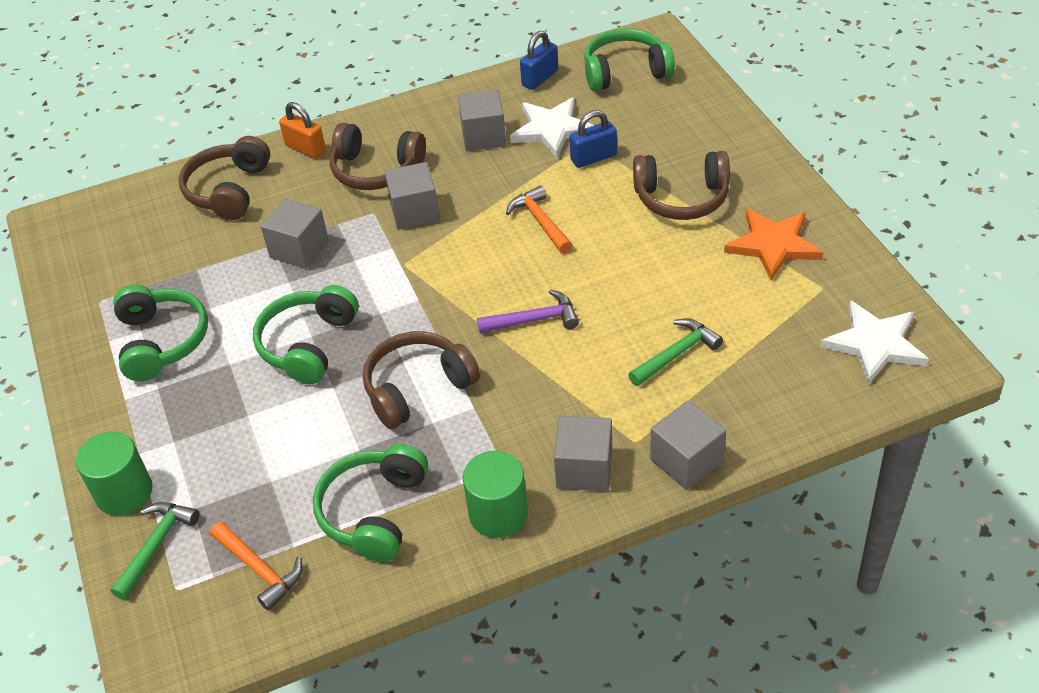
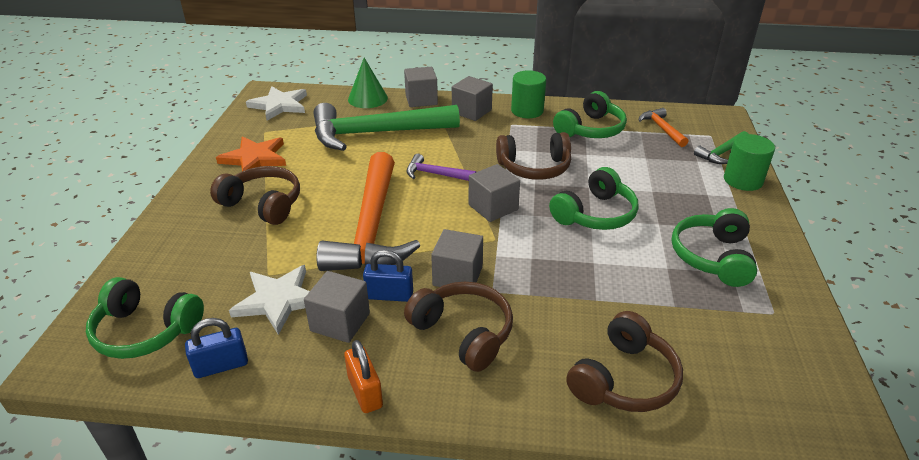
camera: 155 degrees left, 10 degrees down
grey cube [261,198,329,269] -> grey cube moved to [468,164,520,222]
orange padlock [279,102,326,159] -> orange padlock moved to [344,340,383,413]
orange hammer [506,185,572,254] -> orange hammer [316,152,420,271], size x2.24
blue padlock [570,110,617,168] -> blue padlock moved to [363,250,413,302]
green hammer [628,318,723,386] -> green hammer [314,103,460,151], size x2.24
none -> green cone [348,58,388,108]

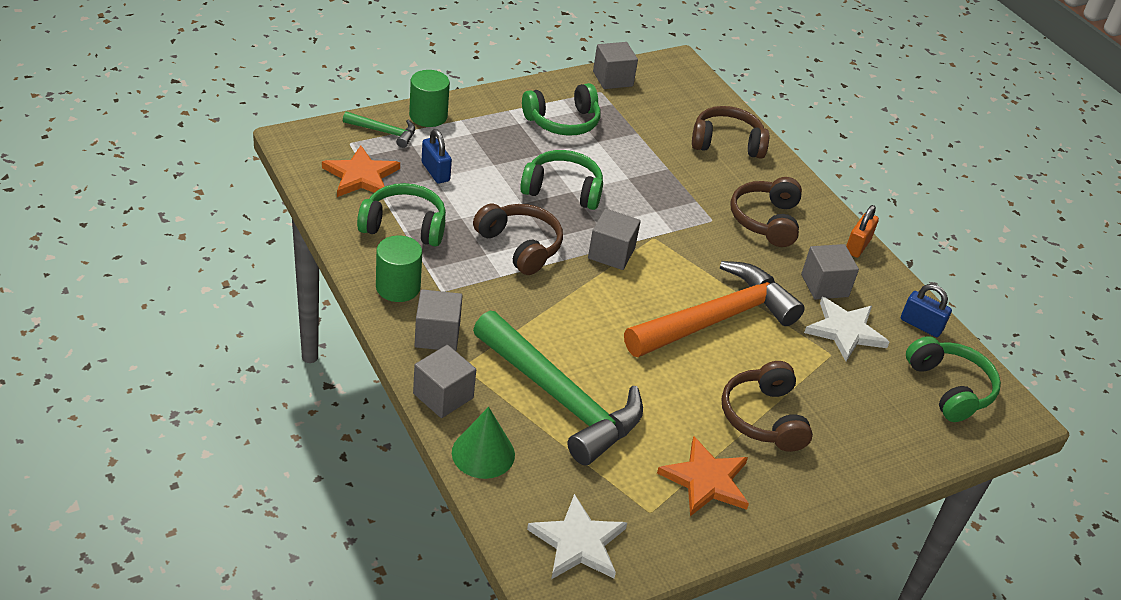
camera: 130 degrees left, 5 degrees up
blue padlock [363,250,413,302] -> blue padlock moved to [422,129,452,184]
purple hammer [407,154,477,181] -> none
grey cube [431,229,483,287] -> grey cube moved to [593,42,638,89]
orange hammer [639,108,689,147] -> orange star [322,145,400,198]

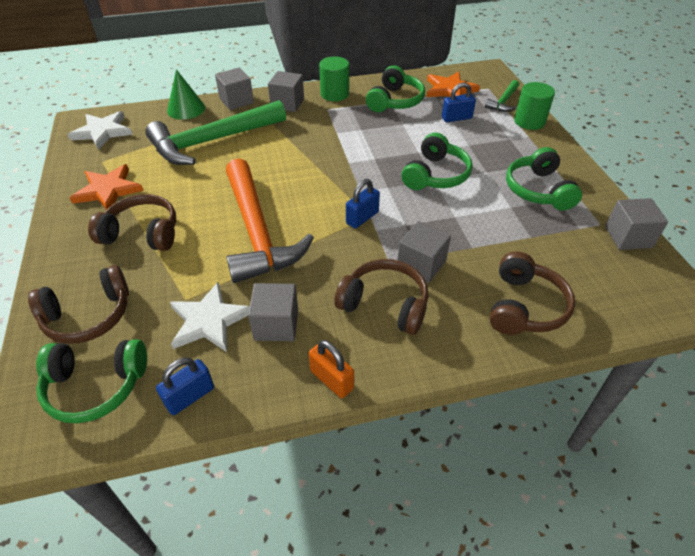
camera: 110 degrees right, 5 degrees up
brown headphones [473,204,563,275] -> brown headphones moved to [28,265,129,344]
grey cube [588,209,641,270] -> grey cube moved to [397,221,451,283]
none -> blue padlock [346,179,380,229]

